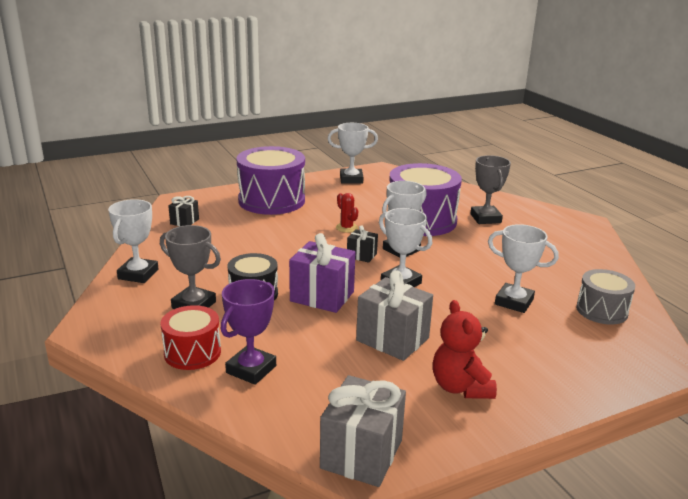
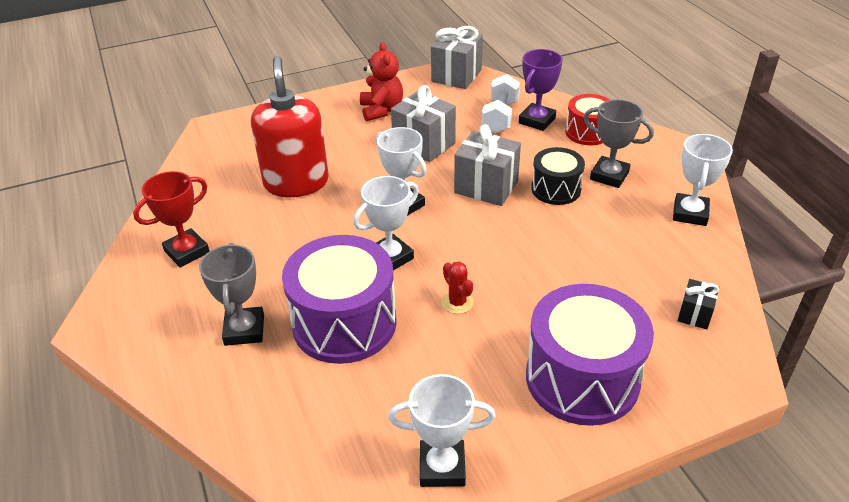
camera: 175 degrees left, 15 degrees up
purple gift [289,233,356,313] -> grey gift [454,124,521,206]
black gift [347,225,378,263] -> none
white trophy [488,224,559,313] -> red soap dispenser [251,56,329,197]
grey drum [576,269,635,325] -> none
none -> red trophy [133,171,209,268]
none -> white dumbbell [482,74,520,133]

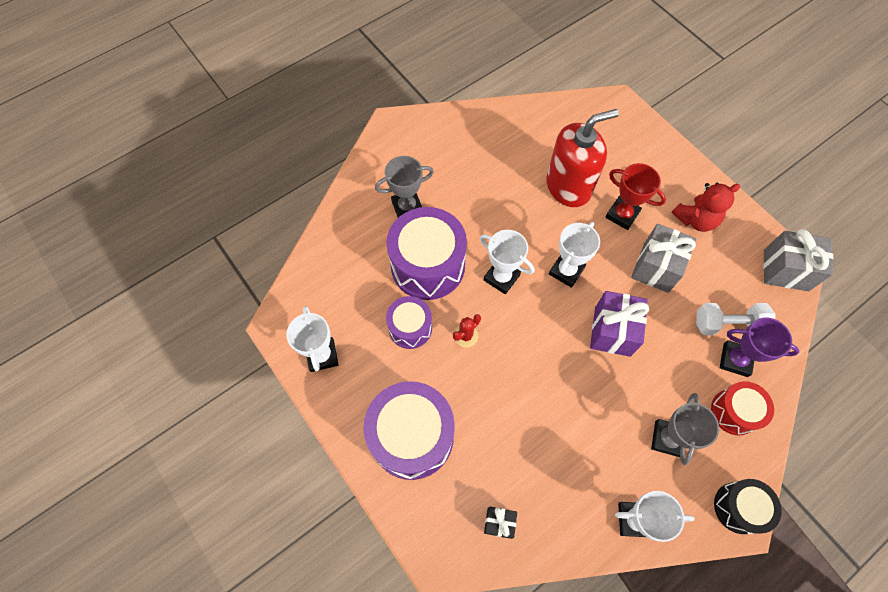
camera: 75 degrees right, 25 degrees up
red trophy [133,171,209,268] -> red trophy moved to [605,163,666,230]
grey gift [454,124,521,206] -> purple gift [590,291,649,357]
black drum [531,147,585,205] -> black drum moved to [714,479,782,534]
none -> purple drum [386,296,432,349]

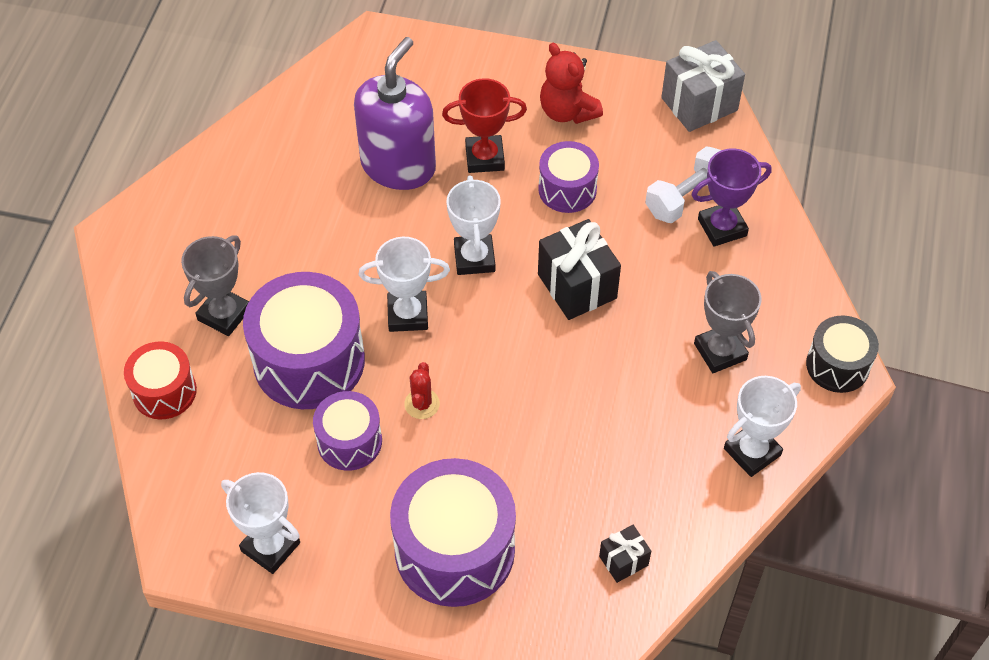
camera: 40 degrees left, 10 degrees down
red soap dispenser [546,109,619,207] -> purple soap dispenser [354,37,436,190]
purple gift [590,291,649,357] -> black gift [538,219,621,320]
grey gift [631,224,696,293] -> purple drum [538,141,599,213]
red teddy bear [672,183,740,232] -> red teddy bear turned 120 degrees clockwise [540,43,603,124]
red drum [711,381,774,435] -> red drum moved to [124,341,197,420]

